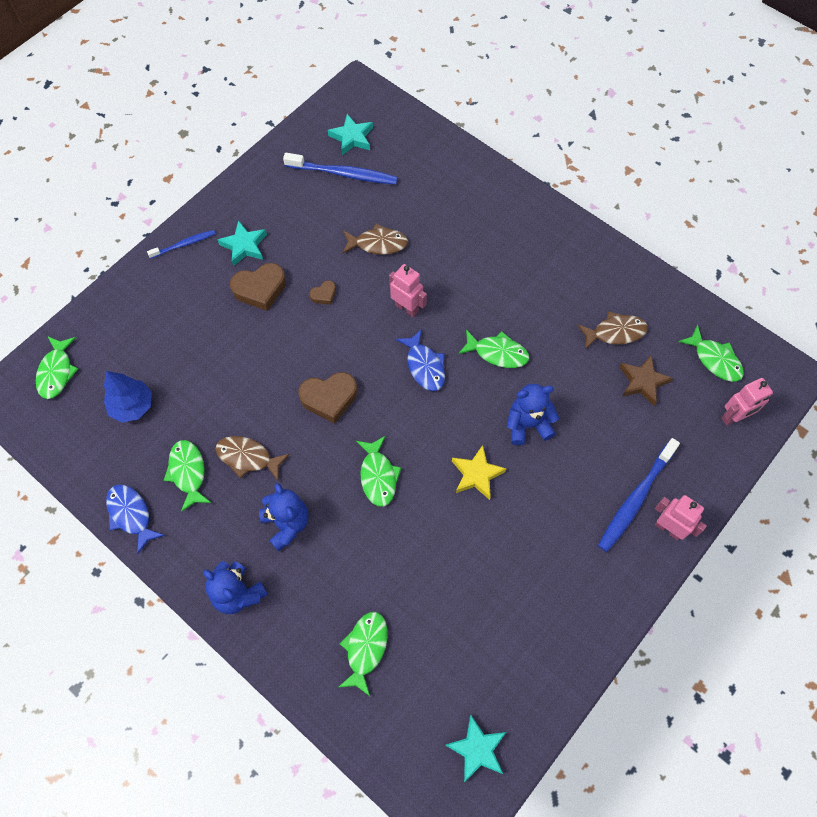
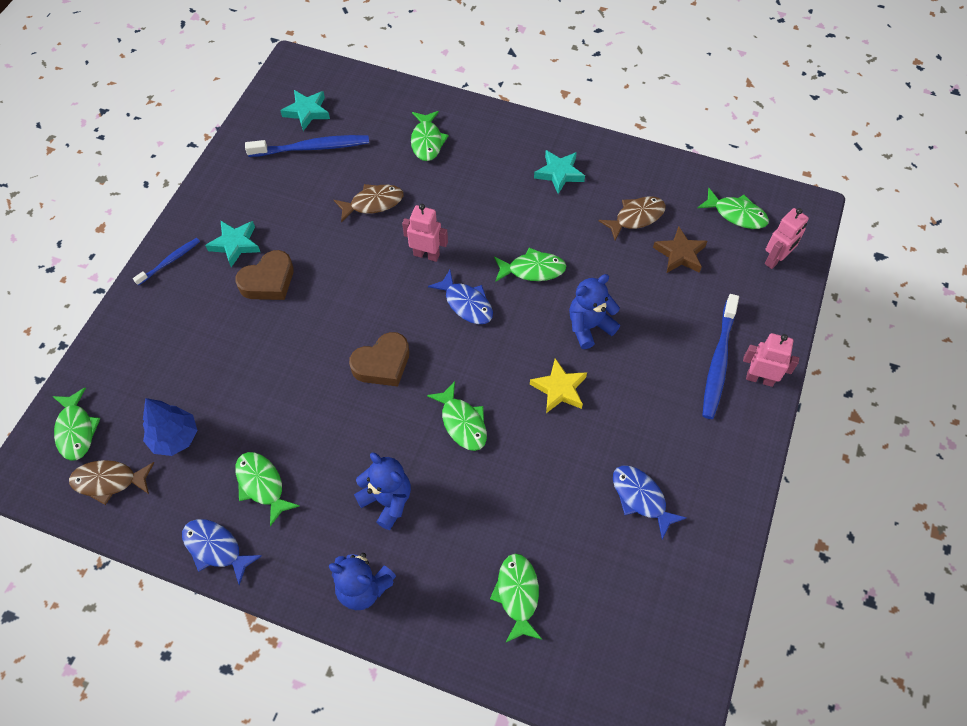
camera: 20 degrees left, 5 degrees down
brown fish [215,436,290,481] -> brown fish moved to [69,460,154,505]
brown heart [309,281,336,305] -> none
turquoise star [445,715,506,782] -> turquoise star moved to [534,150,585,194]
none -> green fish [411,111,449,161]
none -> blue fish [613,465,686,539]

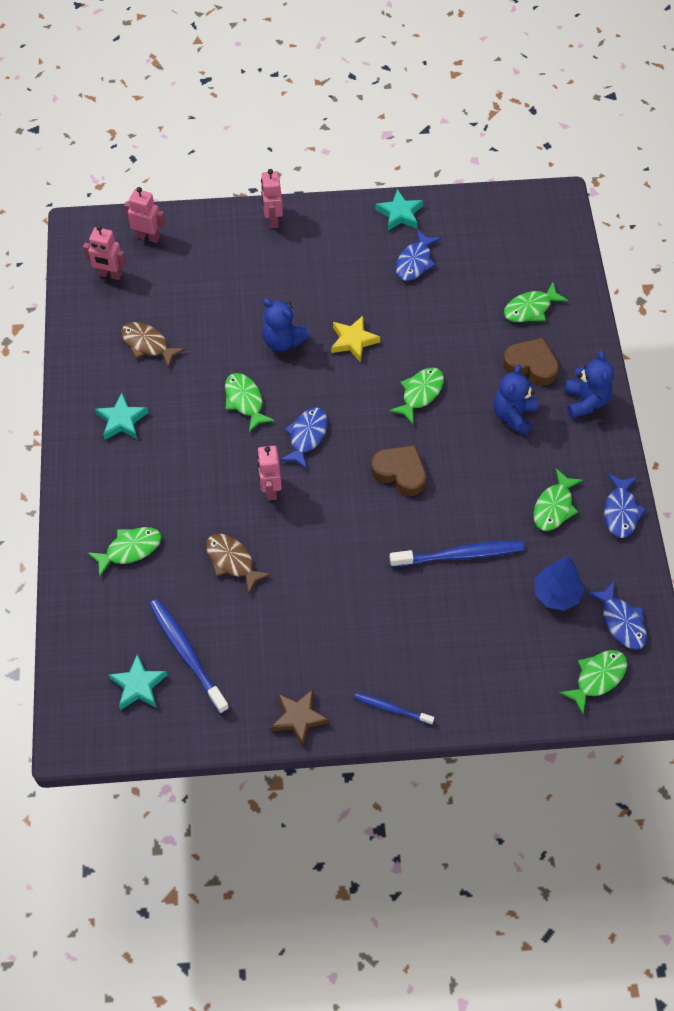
camera: 115 degrees left, 0 degrees up
brown fish [69,460,154,505] -> blue fish [587,581,647,650]
turquoise star [205,221,260,267] -> turquoise star moved to [375,189,423,231]
brown heart [235,250,294,300] -> brown heart moved to [503,338,559,386]
brown star [653,226,707,273] -> brown star moved to [270,689,329,747]
green fish [698,188,769,229] -> pink robot [83,225,126,280]
blue toothbrush [702,294,739,419] -> blue toothbrush moved to [389,541,524,567]

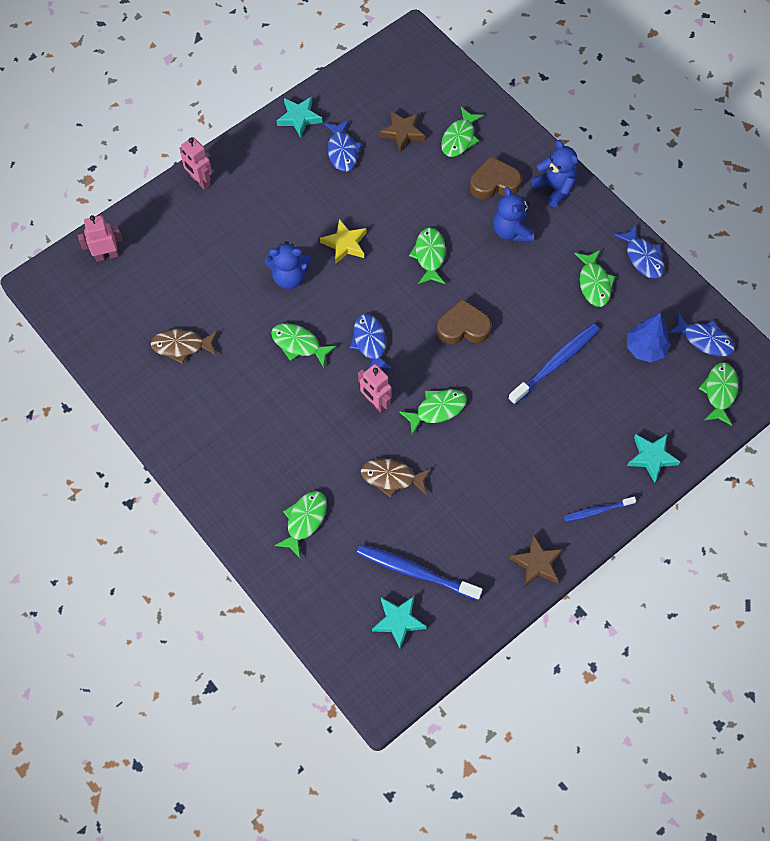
camera: 35 degrees left, 5 degrees up
pink robot [83,225,126,280] -> none
turquoise star [95,393,148,440] -> turquoise star moved to [627,434,680,483]
none -> brown star [379,111,425,153]
none -> green fish [399,389,467,435]

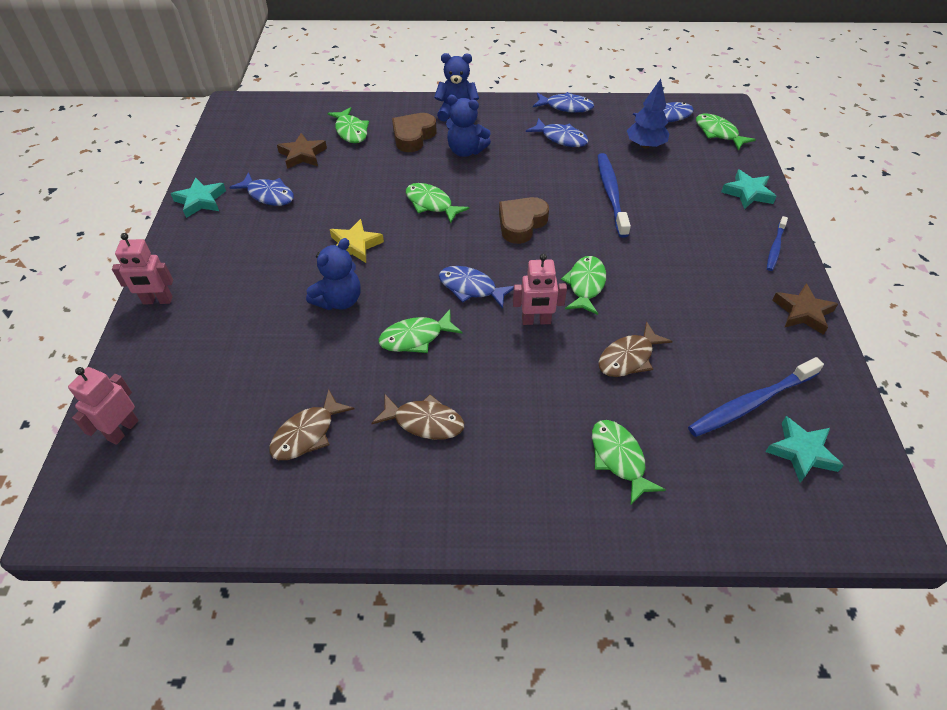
camera: 50 degrees left, 15 degrees down
green fish [574,250,615,307] -> blue fish [526,118,589,147]
none -> brown fish [371,394,464,440]

